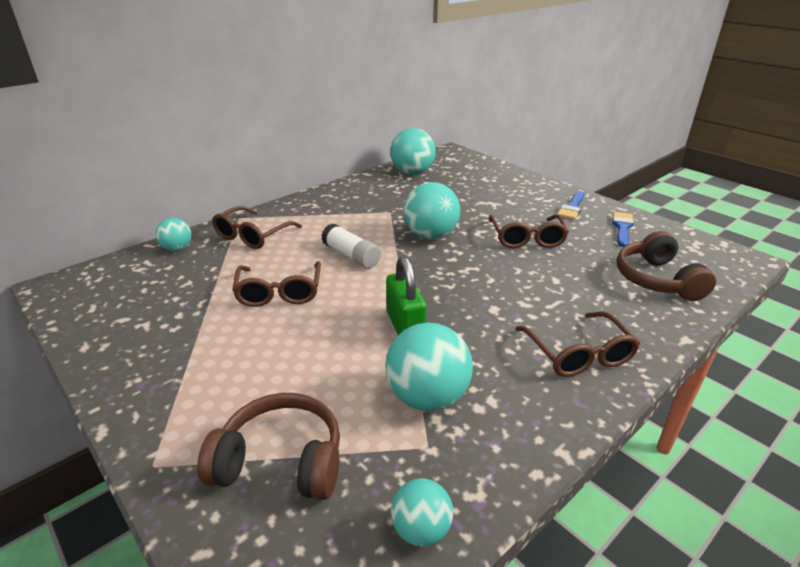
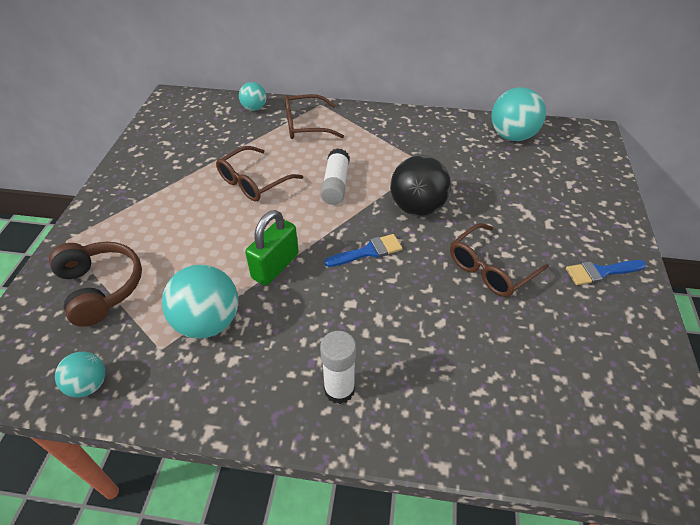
camera: 50 degrees right, 15 degrees up
turquoise ball [403,182,460,240] -> black ball [390,155,451,216]
brown glasses [516,312,640,377] -> white glue stick [320,331,356,404]
blue brush [612,212,634,247] -> blue brush moved to [324,234,402,267]
brown headphones [617,231,716,301] -> none

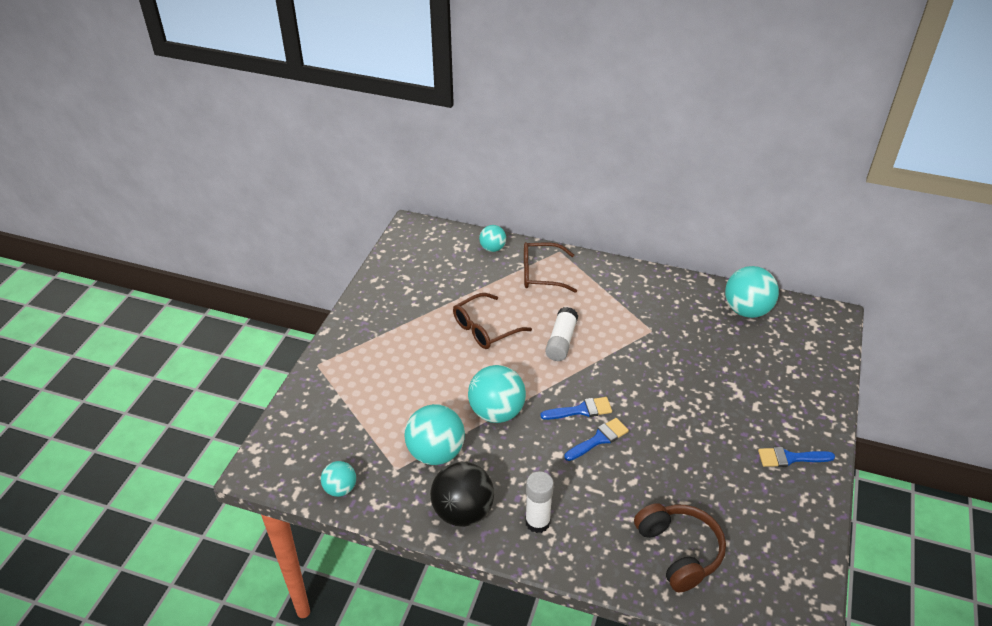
camera: 10 degrees right, 5 degrees down
brown headphones [49,242,142,327] -> brown headphones moved to [634,503,726,592]
green padlock [245,210,299,286] -> turquoise ball [468,365,526,423]
black ball [390,155,451,216] -> black ball moved to [430,462,494,527]
brown glasses [450,223,549,297] -> none
none -> blue brush [564,418,629,461]

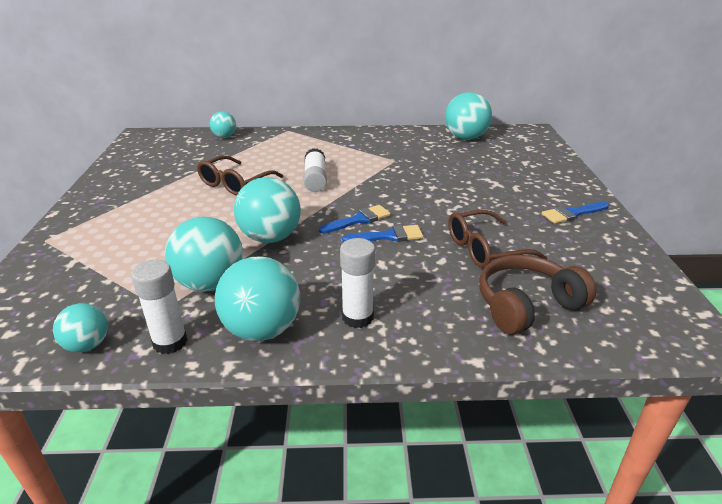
camera: 20 degrees left, 10 degrees down
black ball [430,462,494,527] -> turquoise ball [215,256,300,341]
brown glasses [524,242,577,293] -> brown glasses moved to [448,209,548,268]
blue brush [564,418,629,461] -> blue brush turned 45 degrees clockwise [342,225,423,242]
brown headphones [634,503,726,592] -> brown headphones turned 75 degrees counterclockwise [479,255,597,334]
none -> white glue stick [131,260,188,354]

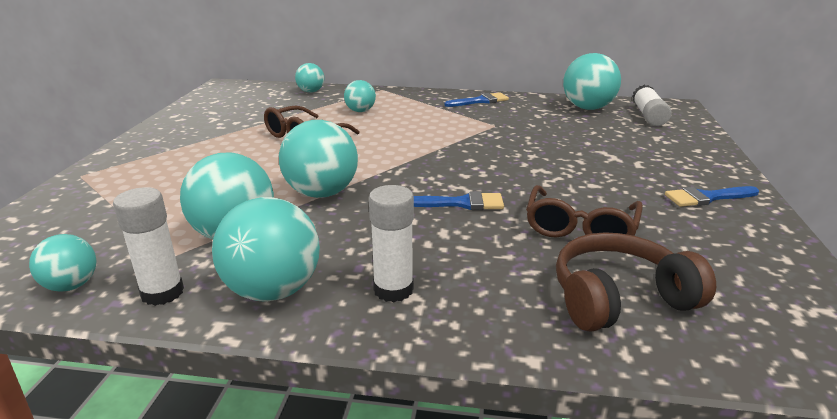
camera: 10 degrees right, 5 degrees down
white glue stick [304,148,327,192] -> white glue stick moved to [632,85,672,126]
blue brush [319,205,391,234] -> blue brush moved to [444,92,509,107]
brown glasses [448,209,548,268] -> brown glasses turned 60 degrees counterclockwise [526,185,643,237]
none -> turquoise ball [344,80,376,112]

